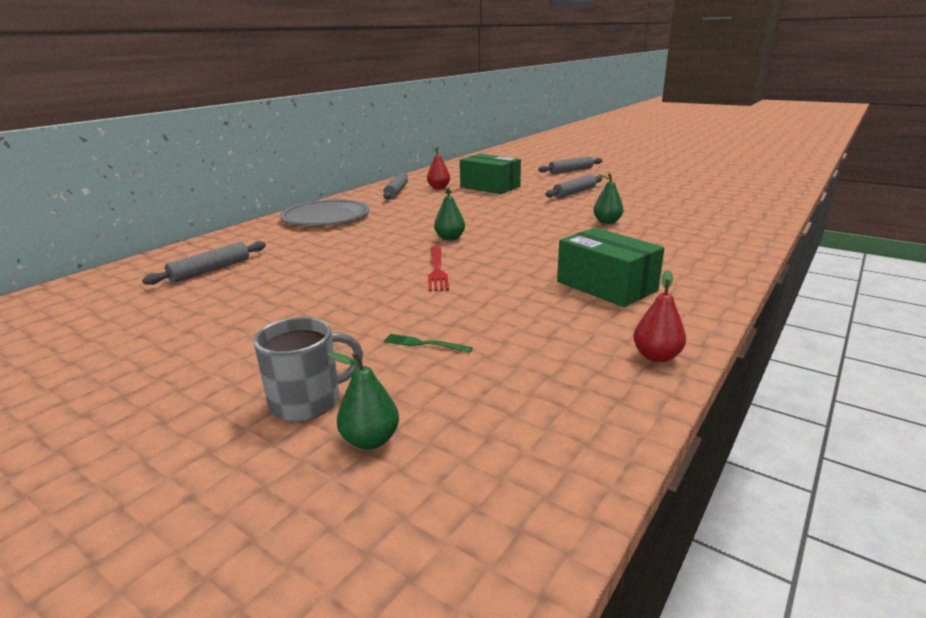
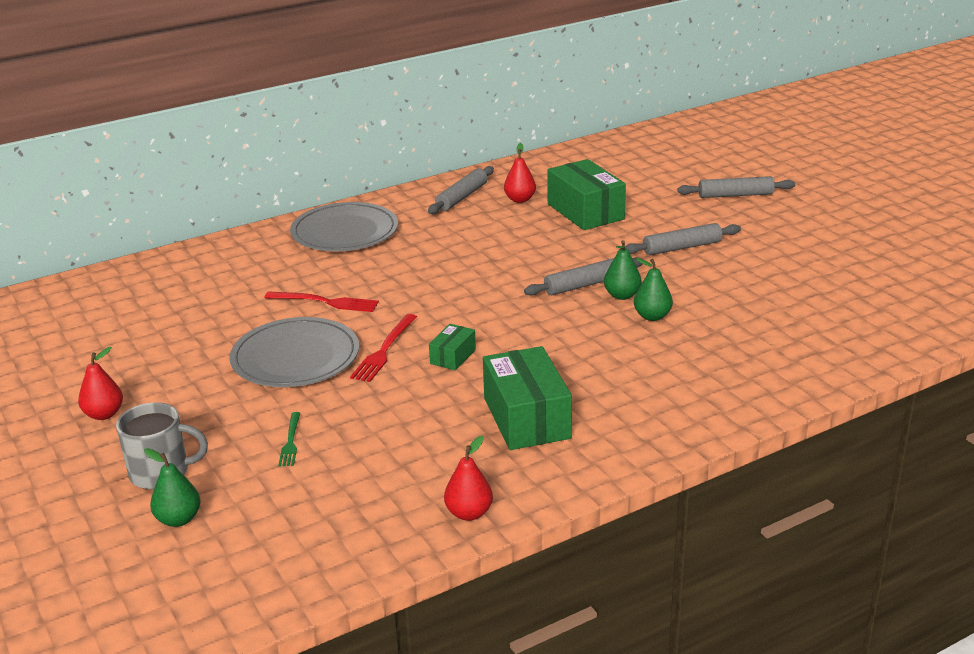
camera: 25 degrees right, 5 degrees up
grey rolling pin [142,241,266,285] -> grey rolling pin moved to [524,257,642,296]
green fork [384,334,473,353] -> green fork turned 135 degrees counterclockwise [278,412,300,466]
green pear [434,187,465,241] -> green pear moved to [604,240,642,300]
none -> red pear [78,347,123,420]
none -> grey plate [229,317,359,387]
none -> red fork [264,291,379,312]
none -> green box [429,324,476,371]

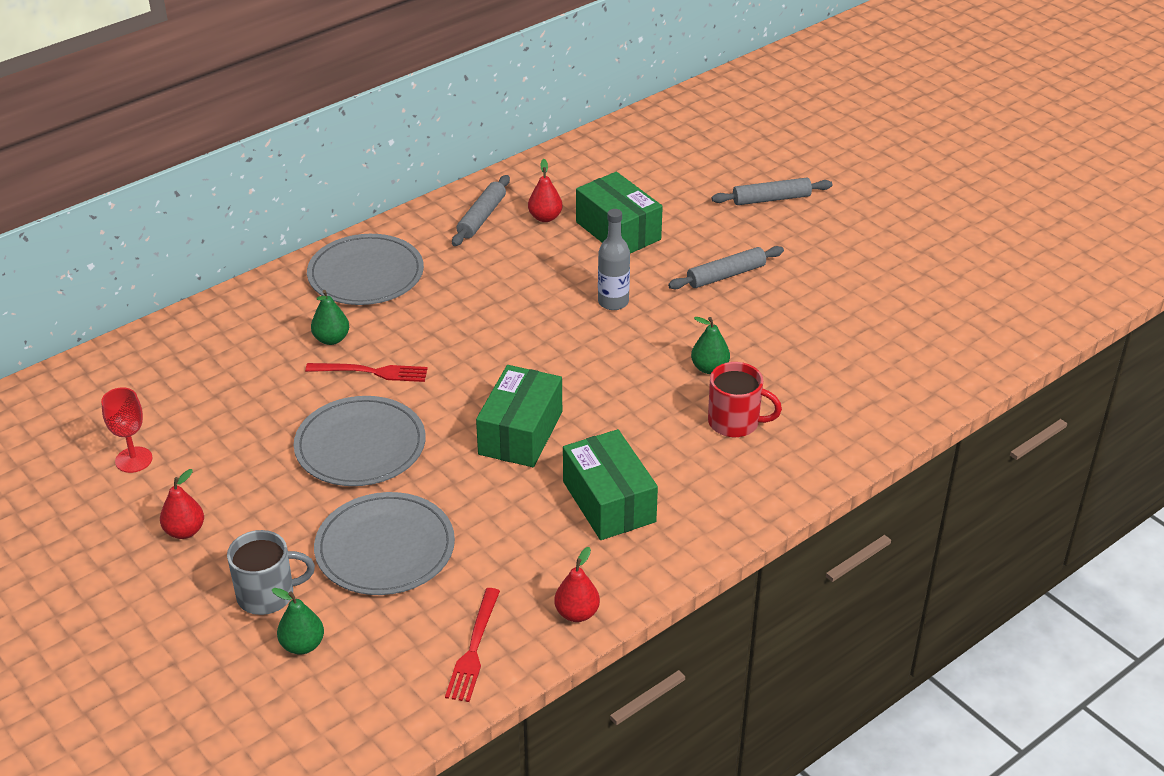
camera: 10 degrees left, 10 degrees up
green fork [278,412,300,466] -> grey plate [314,492,455,595]
red fork [350,314,417,382] -> red fork moved to [445,588,500,702]
green box [429,324,476,371] -> green box [476,365,562,467], size x2.01
grey rolling pin [524,257,642,296] -> none
green pear [604,240,642,300] -> green pear moved to [311,290,349,345]
none -> red goblet [101,388,153,473]
none -> grey bottle [598,209,630,310]
none -> red mug [708,362,782,437]

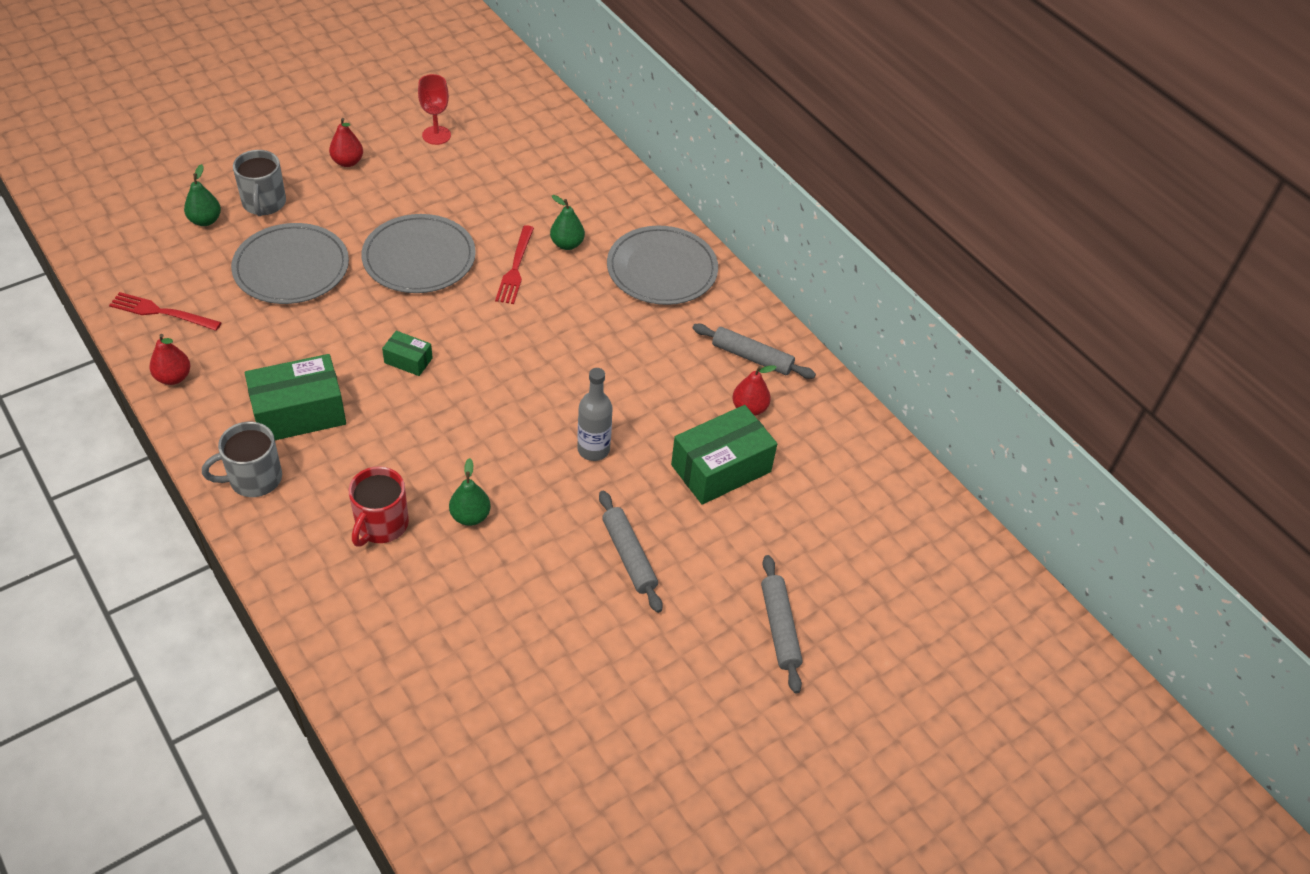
camera: 90 degrees right, 10 degrees up
green box [476,365,562,467] -> green box [382,331,433,376], size x0.50
none -> grey mug [202,422,282,497]

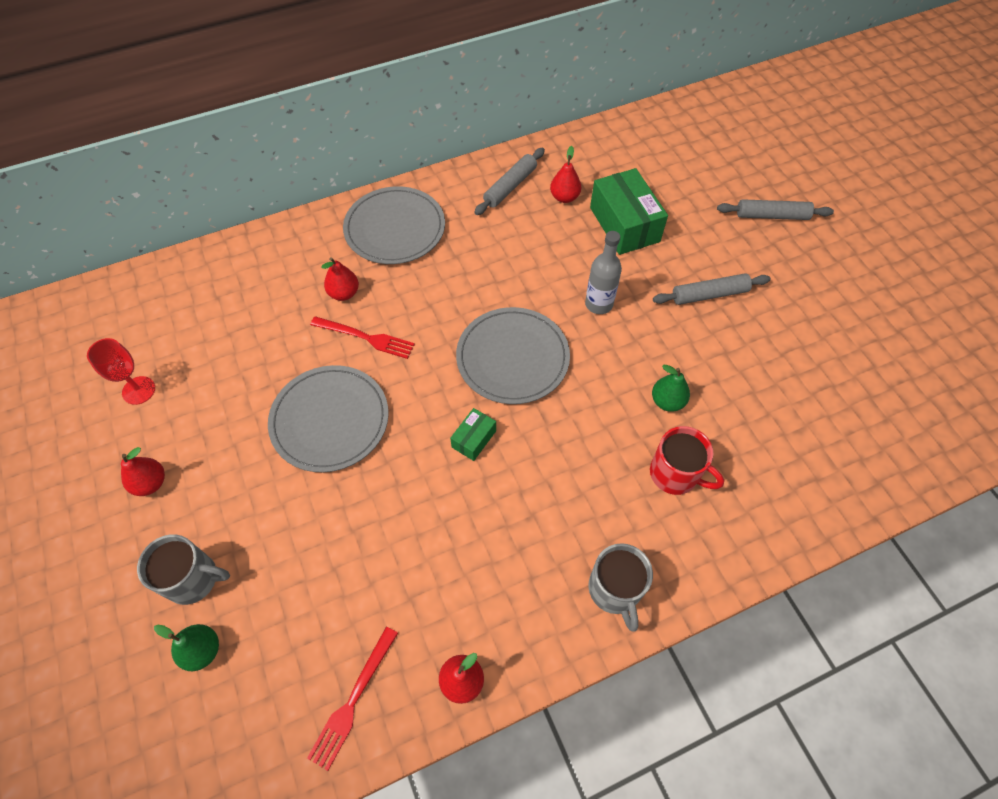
camera: 75 degrees left, 10 degrees up
grey plate [231,223,349,304] -> grey plate moved to [456,307,570,404]
green box [245,354,346,440] -> none
green pear [550,195,585,250] -> red pear [321,257,359,301]

